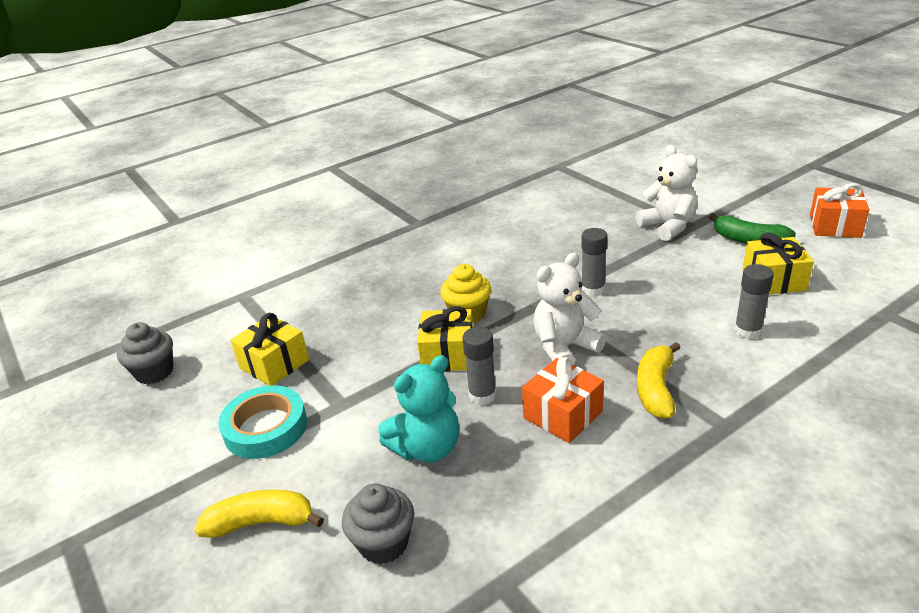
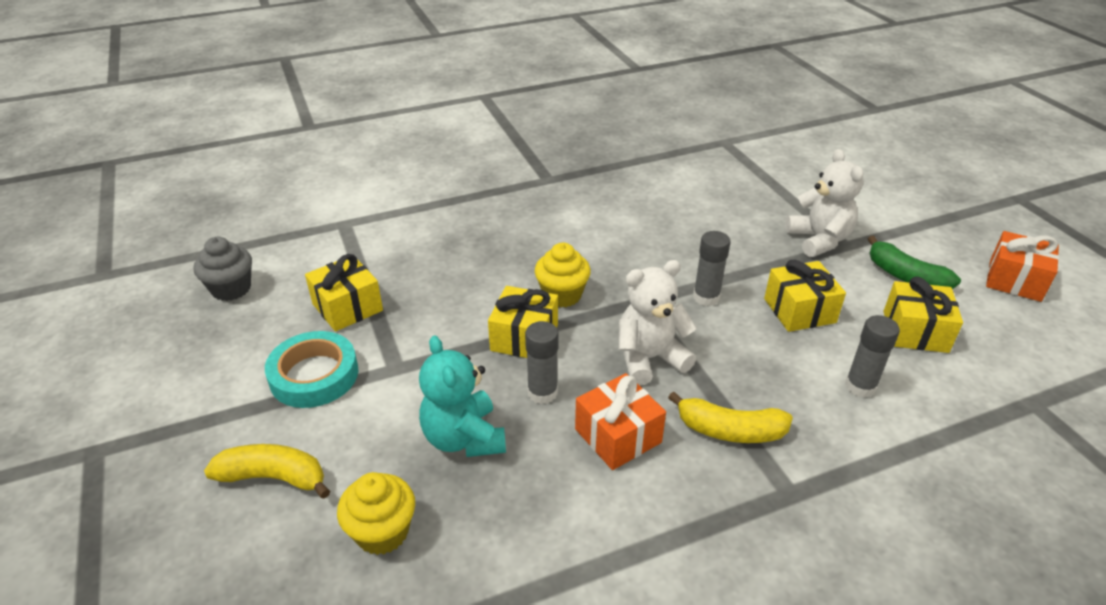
camera: 10 degrees right, 5 degrees up
grey cupcake [342,483,414,564] -> yellow cupcake [337,472,415,555]
turquoise teddy bear [378,355,459,462] -> turquoise teddy bear turned 90 degrees clockwise [419,335,506,457]
yellow banana [637,342,681,419] -> yellow banana turned 105 degrees counterclockwise [668,391,793,443]
none -> yellow gift [764,260,846,332]

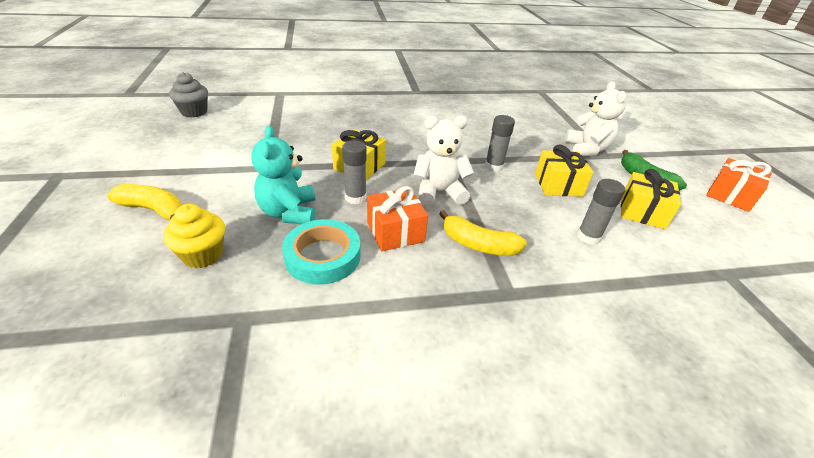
camera: 10 degrees right, 0 degrees up
turquoise tape [265,331,358,408] -> turquoise tape moved to [282,219,361,285]
yellow gift [305,254,383,332] -> none
yellow cupcake [535,243,591,307] -> none

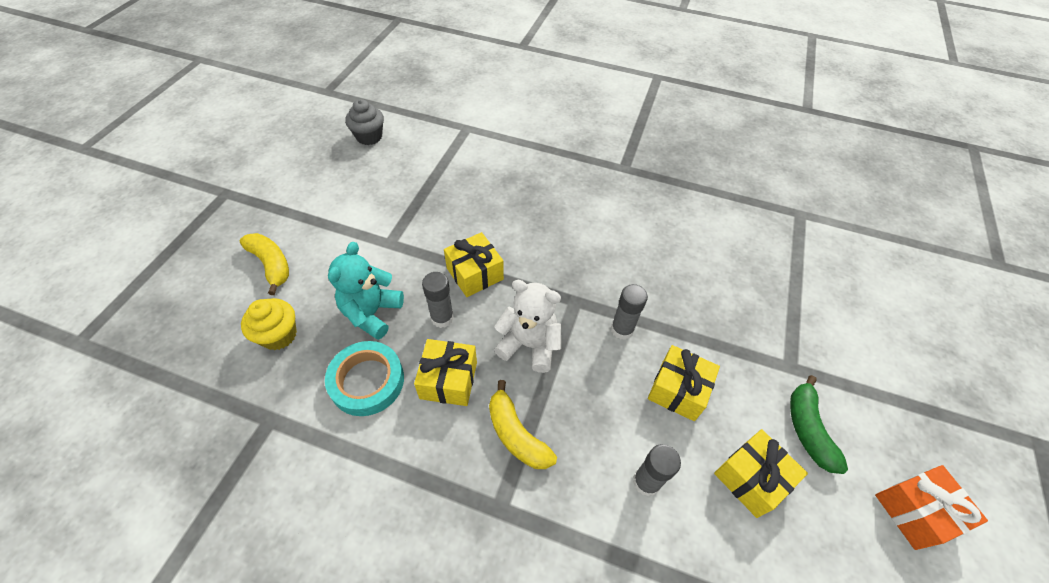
camera: 30 degrees right, 15 degrees up
orange gift [367,186,428,251] -> yellow gift [414,339,477,406]
white teddy bear [565,81,626,156] -> none

